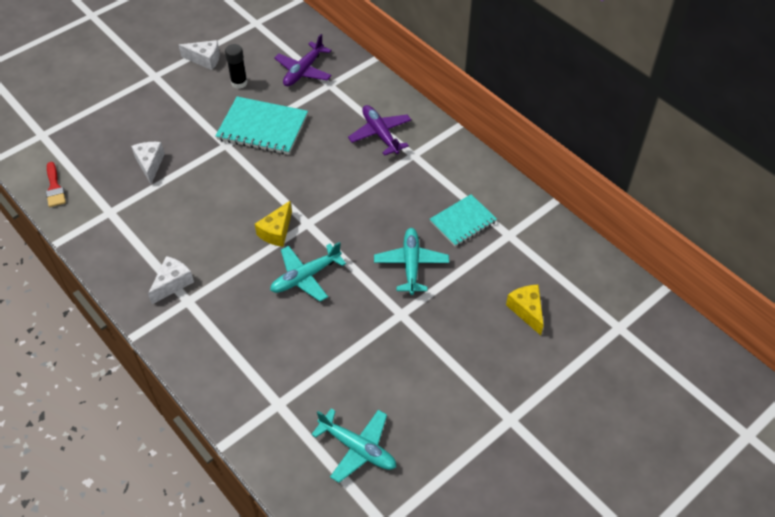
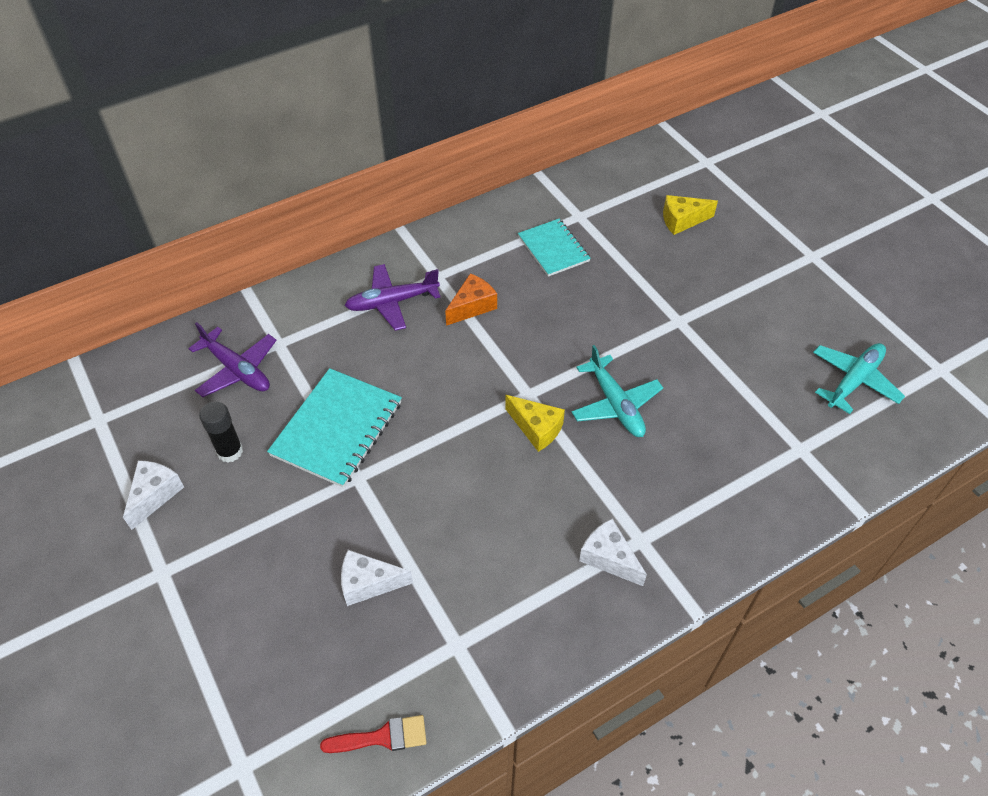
camera: 80 degrees left, 0 degrees up
turquoise plane [374,228,449,295] -> none
none -> orange cheese [445,273,497,326]

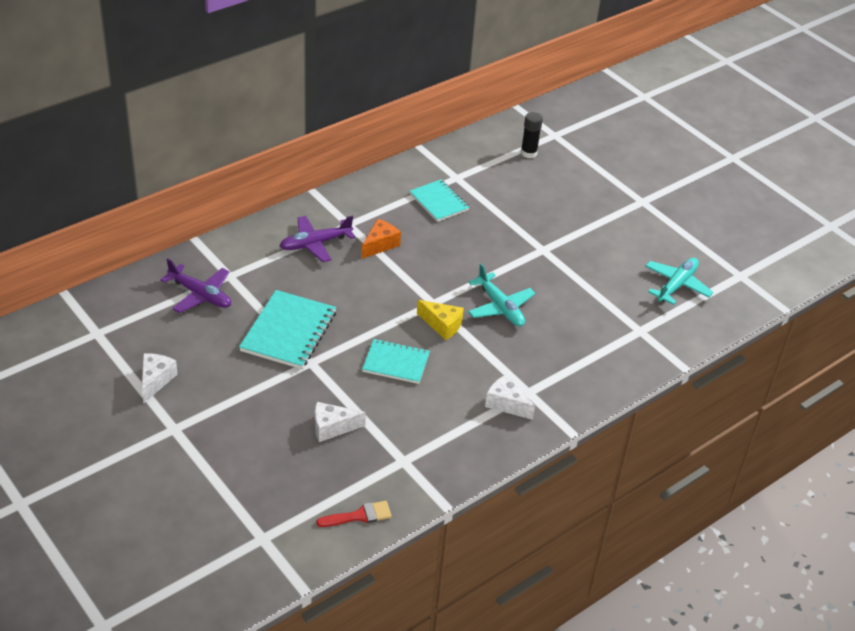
camera: 10 degrees left, 10 degrees down
black glue stick [199,401,243,463] -> black glue stick moved to [521,112,543,158]
yellow cheese [663,195,718,235] -> none
none -> turquoise notebook [362,339,430,384]

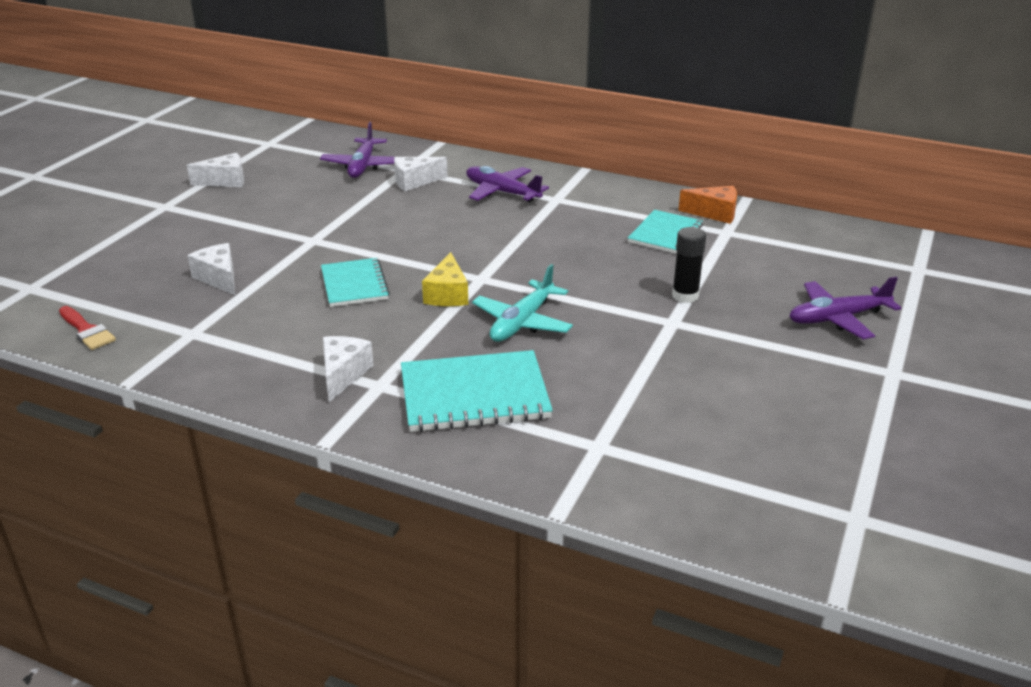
camera: 65 degrees right, 10 degrees down
turquoise notebook [239,290,336,369] -> turquoise notebook moved to [401,350,553,432]
orange cheese [362,219,401,259] -> orange cheese moved to [678,186,737,224]
black glue stick [521,112,543,158] -> black glue stick moved to [672,227,706,303]
turquoise plane [645,258,713,305] -> none
none -> white cheese [394,157,448,191]
none -> purple plane [789,277,901,339]

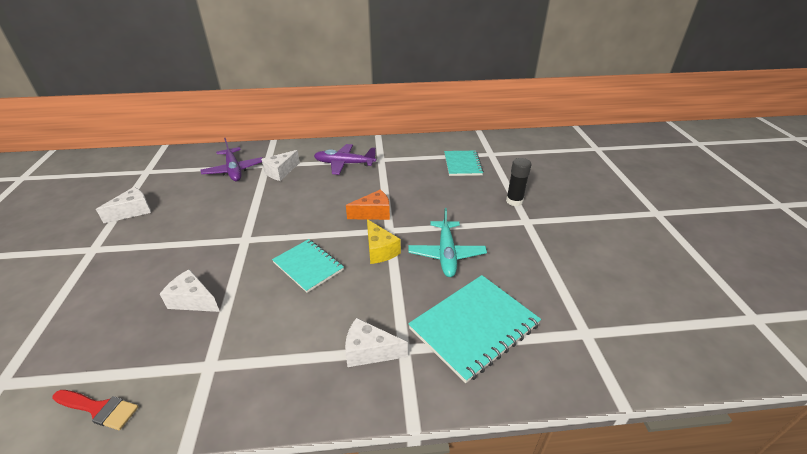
camera: 30 degrees left, 5 degrees up
white cheese [323,336,374,402] -> white cheese turned 60 degrees counterclockwise [345,318,408,367]
orange cheese [678,186,737,224] -> orange cheese moved to [346,190,390,220]
purple plane [789,277,901,339] -> none

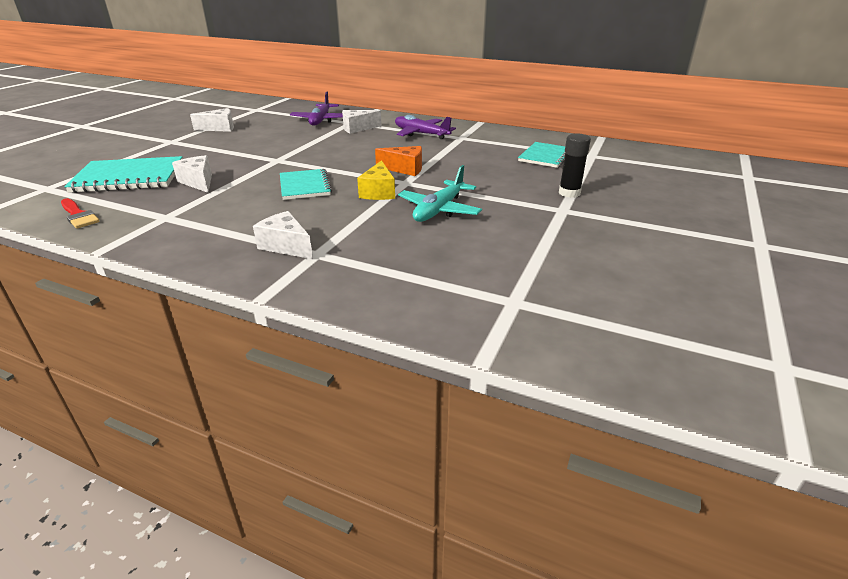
camera: 30 degrees right, 5 degrees down
turquoise notebook [408,275,541,383] -> turquoise notebook moved to [64,156,182,193]

